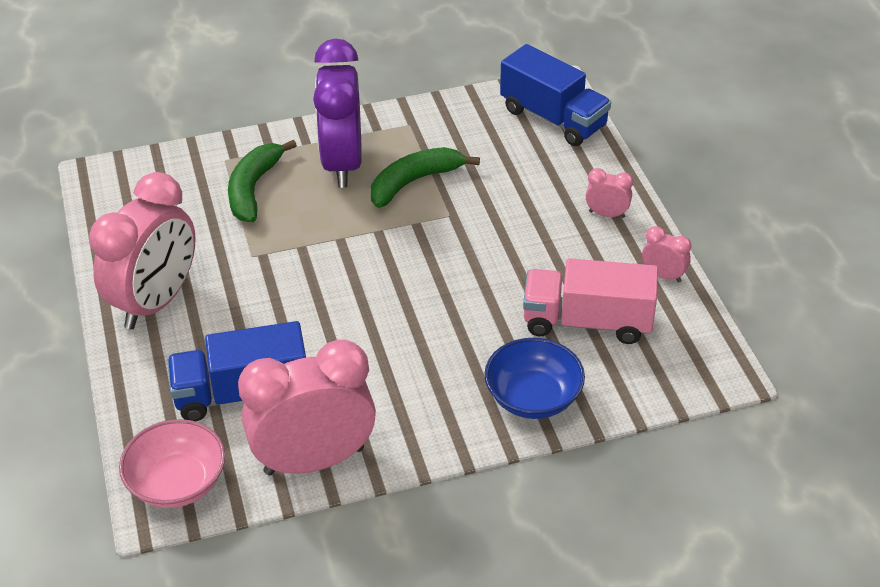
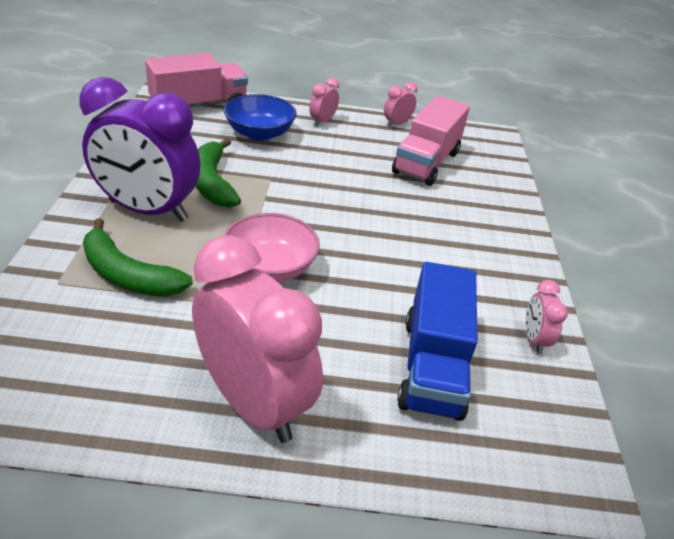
camera: 75 degrees left, 5 degrees down
pink bowl [119,419,225,508] -> pink bowl moved to [224,213,320,282]
pink clock [238,339,376,475] -> pink clock [526,280,568,354], size x0.42
blue bowl [484,338,585,419] -> blue bowl moved to [224,94,296,141]
blue truck [500,44,611,146] -> pink truck [145,53,248,107]

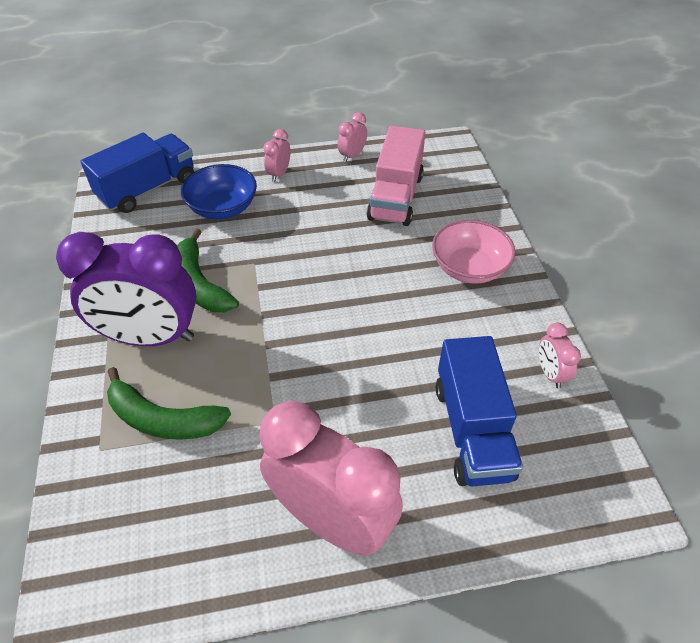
camera: 10 degrees left, 10 degrees up
pink truck [145,53,248,107] -> blue truck [81,133,194,213]
pink bowl [224,213,320,282] -> pink bowl moved to [432,220,516,284]

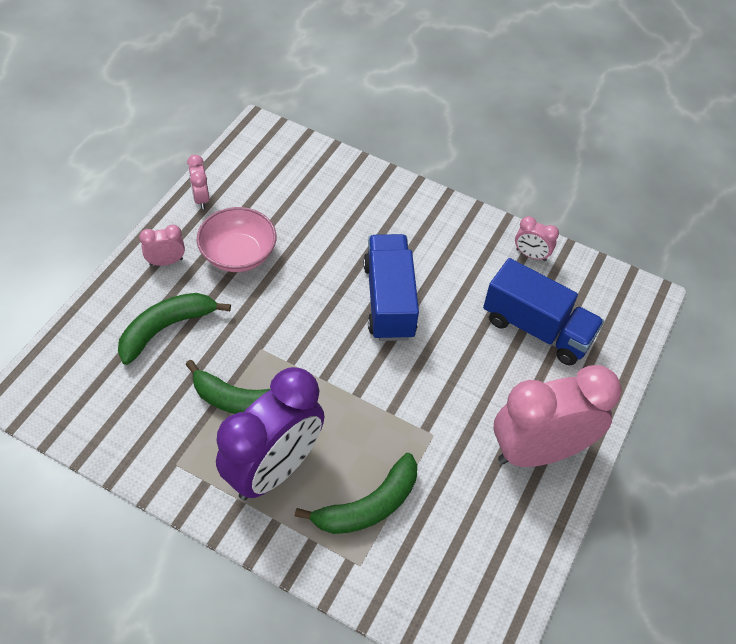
camera: 55 degrees left, 5 degrees up
blue truck [81,133,194,213] -> blue truck moved to [363,234,419,341]
blue bowl [181,164,257,219] -> green banana [118,293,231,365]
pink clock [263,129,291,182] -> pink clock turned 105 degrees clockwise [139,225,185,266]
pink truck [367,125,426,226] -> none
pink bowl [432,220,516,284] -> pink bowl moved to [197,207,276,272]

